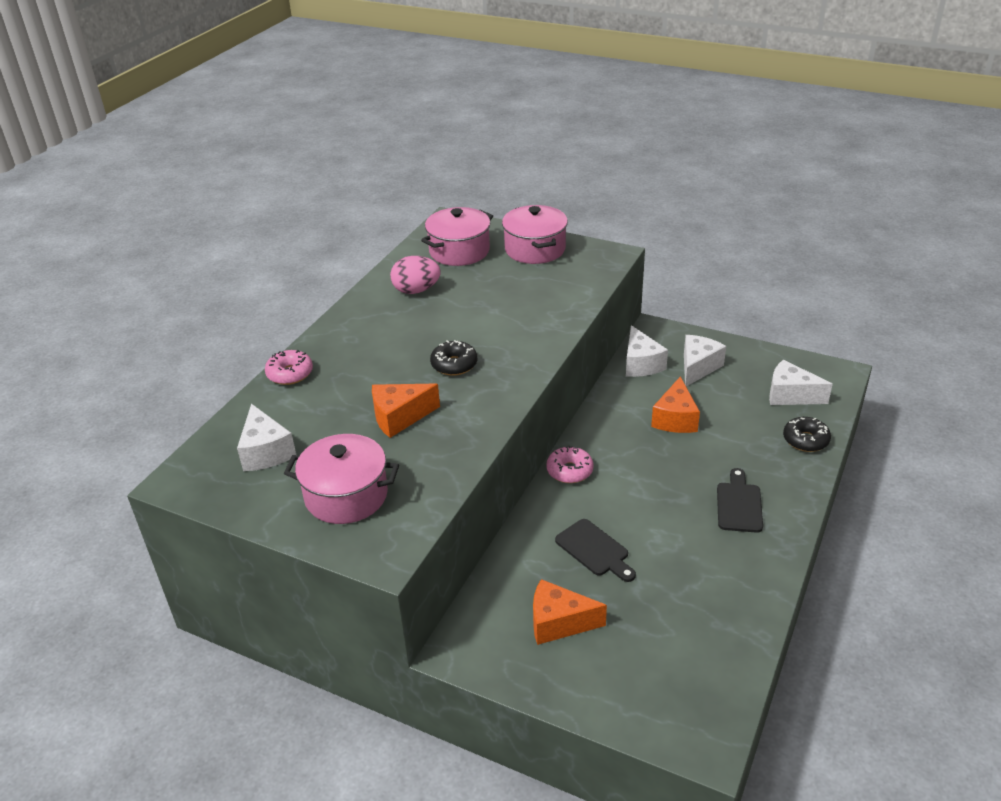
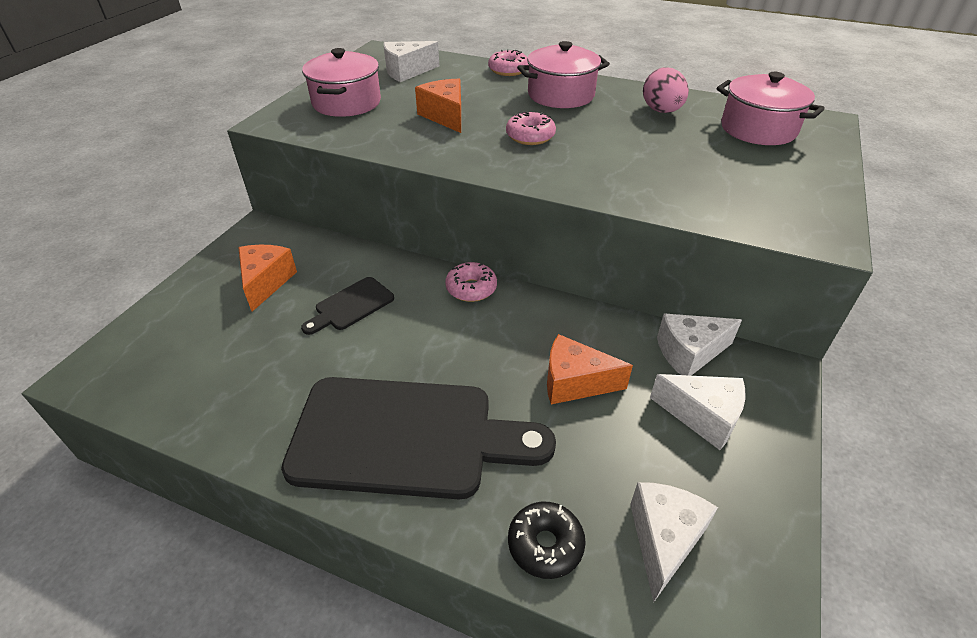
camera: 85 degrees right, 5 degrees up
black donut [430,340,477,376] -> pink donut [506,111,556,145]
pink pot [502,205,568,264] -> pink pot moved to [517,41,610,108]
black cutting board [717,468,763,533] -> black cutting board [281,377,556,499], size x2.21

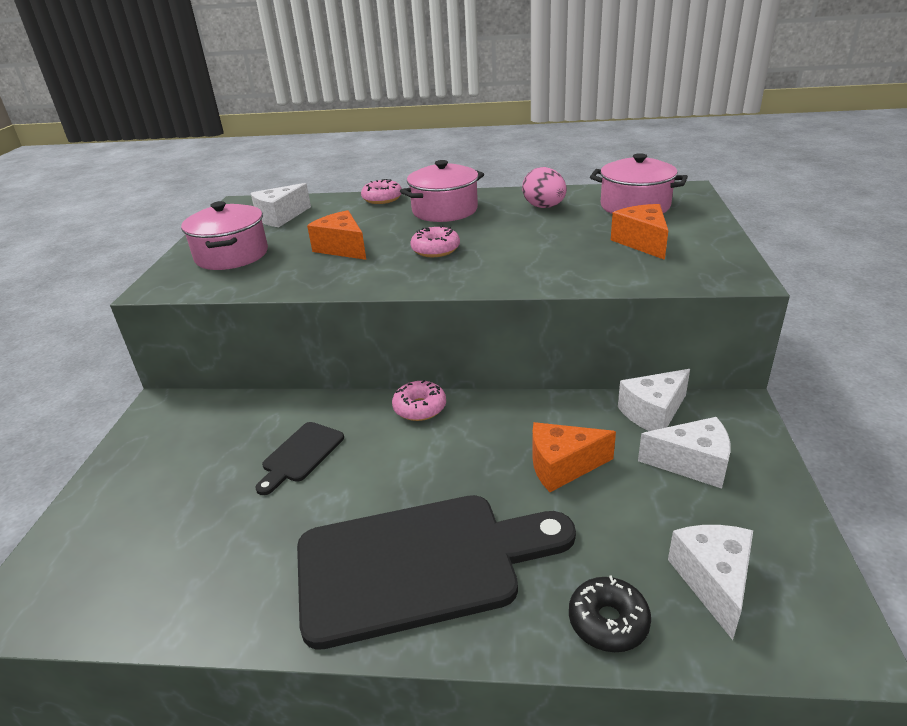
camera: 15 degrees left, 10 degrees down
orange cheese [238,245,297,312] -> orange cheese moved to [611,204,668,260]

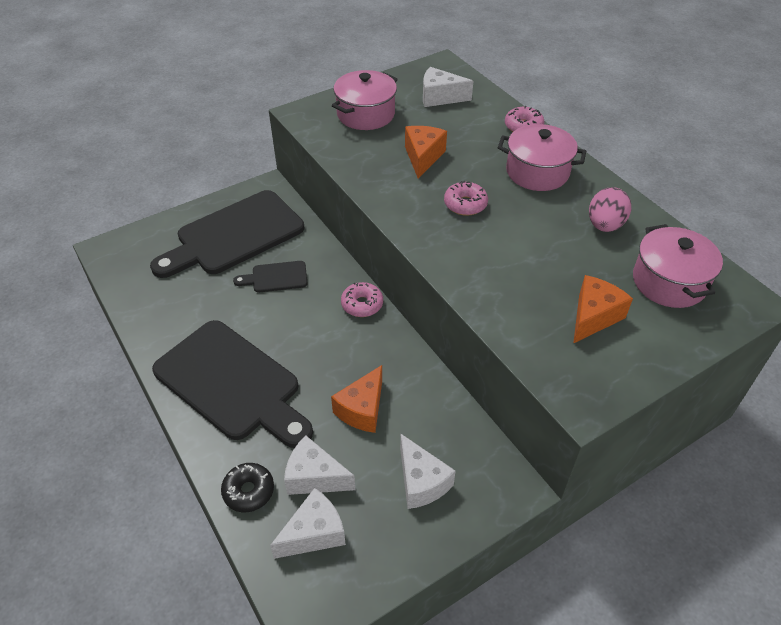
camera: 50 degrees right, 15 degrees up
orange cheese [532,422,616,492] -> orange cheese turned 105 degrees counterclockwise [331,365,382,433]
white cheese [618,369,690,431] -> white cheese moved to [284,435,355,495]
none -> black cutting board [150,190,304,278]

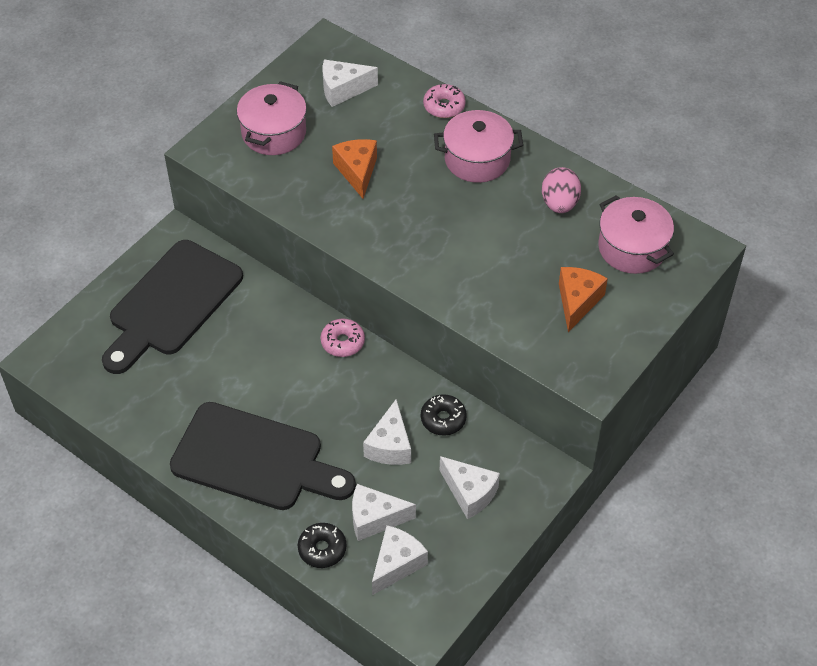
camera: 20 degrees left, 5 degrees up
black cutting board [233,261,308,293] -> none
orange cheese [331,365,382,433] -> white cheese [363,399,411,465]
pink donut [444,181,488,216] -> none
none -> black donut [421,394,467,436]

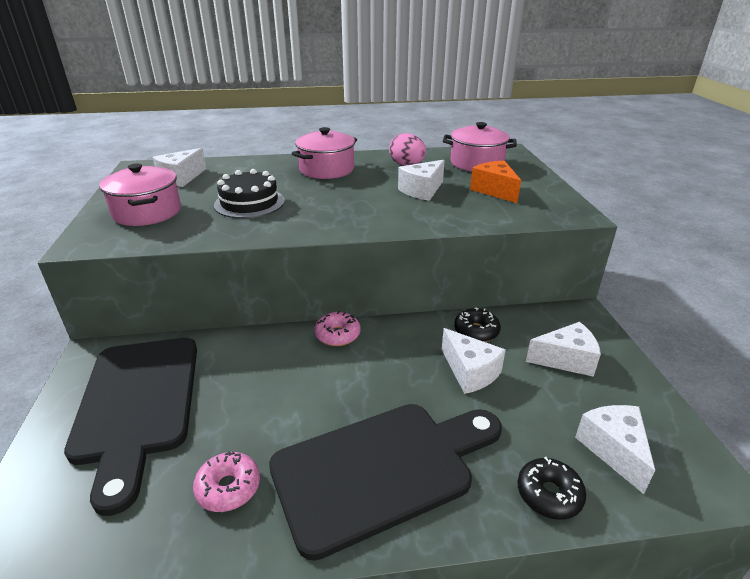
camera: 45 degrees left, 20 degrees down
orange cheese [332,139,377,199] -> black cake [214,169,285,218]
white cheese [352,484,416,541] -> white cheese moved to [398,160,445,201]
pink donut [423,84,466,118] -> pink donut moved to [193,451,260,512]

